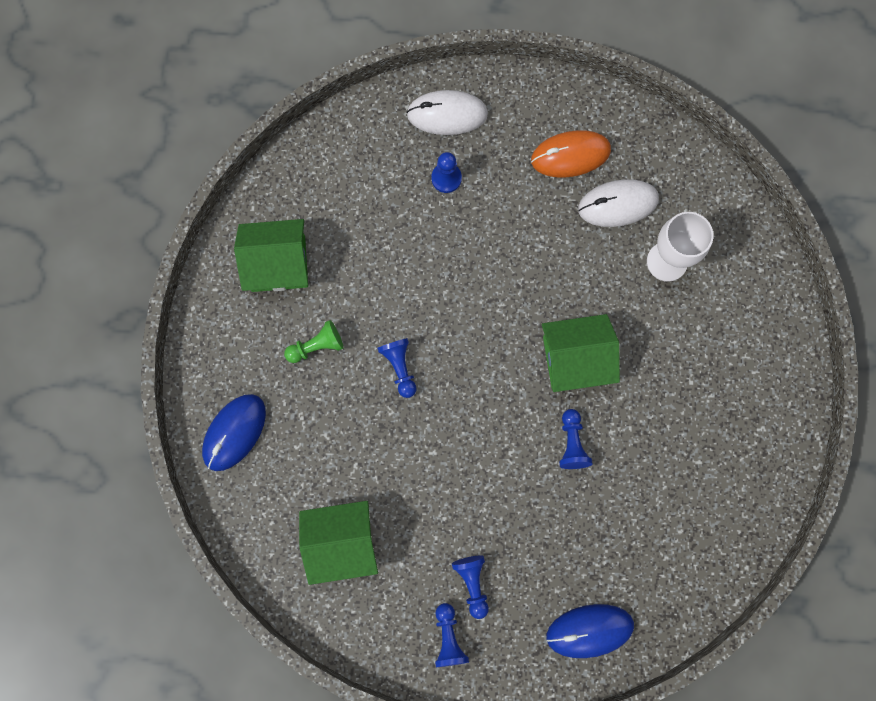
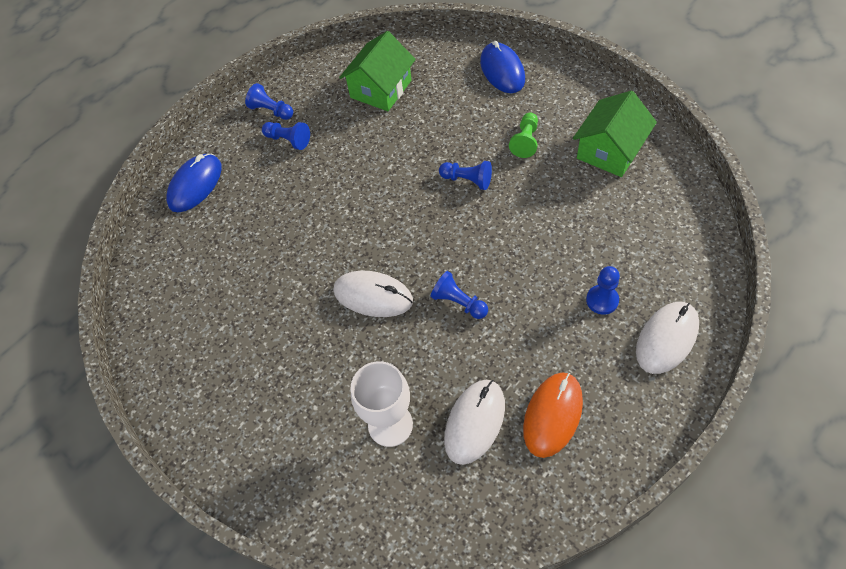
camera: 135 degrees right, 20 degrees down
green house [542,314,620,392] -> white mouse [333,271,413,317]
blue pawn [559,409,592,469] -> blue pawn moved to [431,271,488,319]

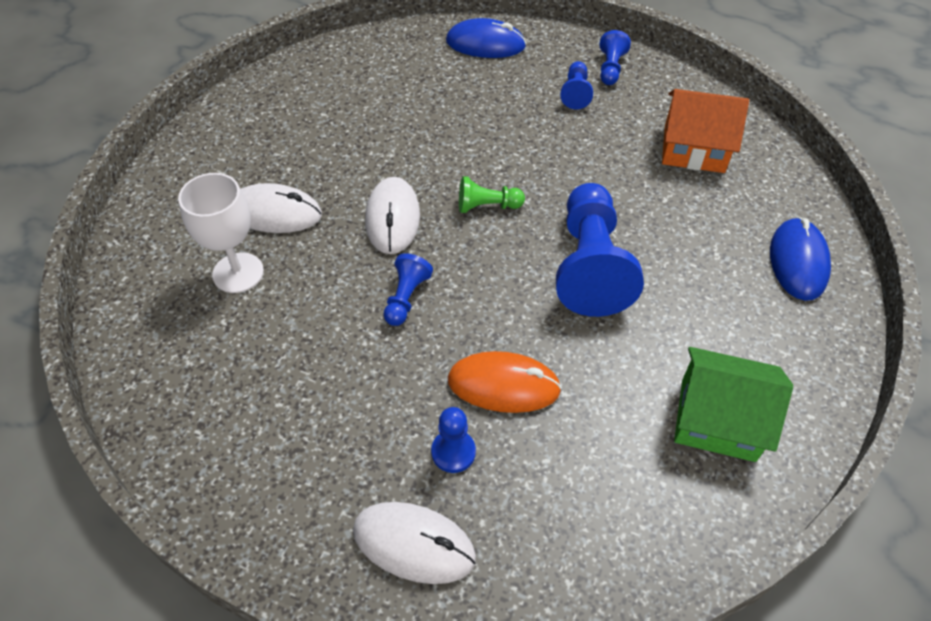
camera: 65 degrees right, 5 degrees down
green house [339,31,416,111] -> orange house [662,89,749,173]
blue pawn [439,161,492,190] -> blue pawn [556,183,644,317], size x2.11
white mouse [444,380,505,465] -> white mouse moved to [241,183,322,233]
blue mouse [480,41,525,93] -> blue mouse turned 45 degrees counterclockwise [770,217,831,301]
green pawn [509,113,538,158] -> green pawn moved to [459,176,525,213]
orange mouse [523,372,583,458] -> orange mouse moved to [448,351,562,413]

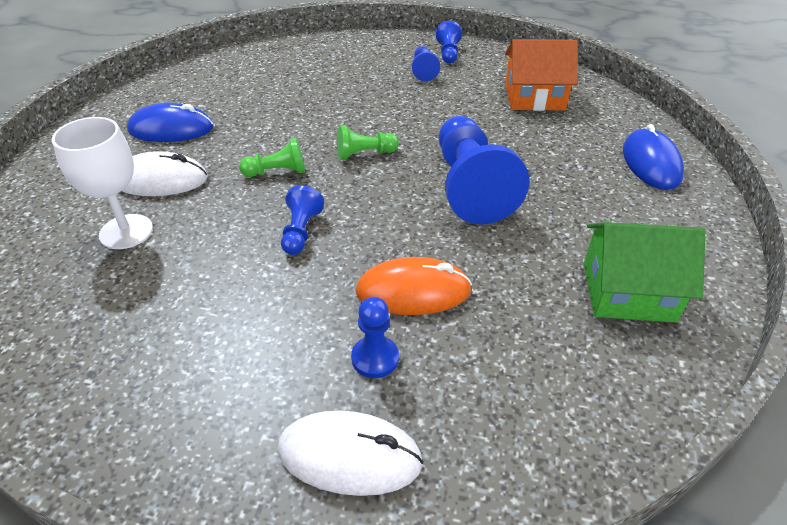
camera: 10 degrees left, 10 degrees down
white mouse [365,177,420,254] -> green pawn [239,138,305,177]
blue mouse [446,18,526,58] -> blue mouse moved to [127,103,214,142]

